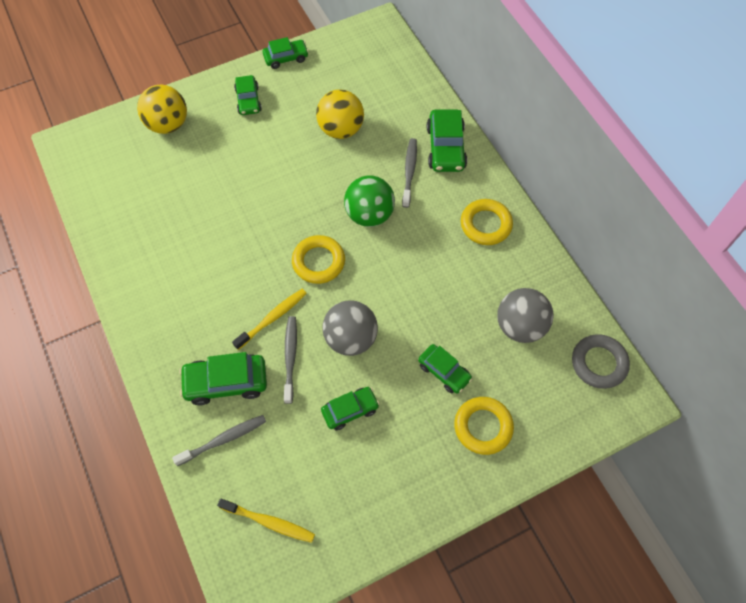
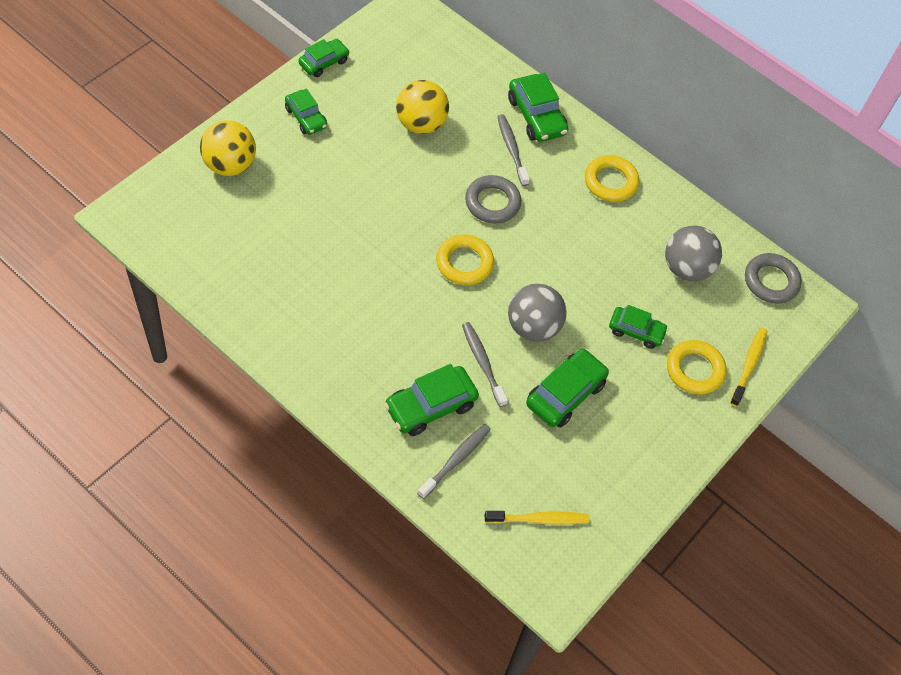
camera: 30 degrees left, 5 degrees down
yellow toothbrush [232,289,307,350] -> yellow toothbrush moved to [730,328,767,407]
green car [321,387,380,430] -> green car [526,349,609,428], size x1.53
green ball [344,176,395,227] -> grey ring [465,175,521,223]

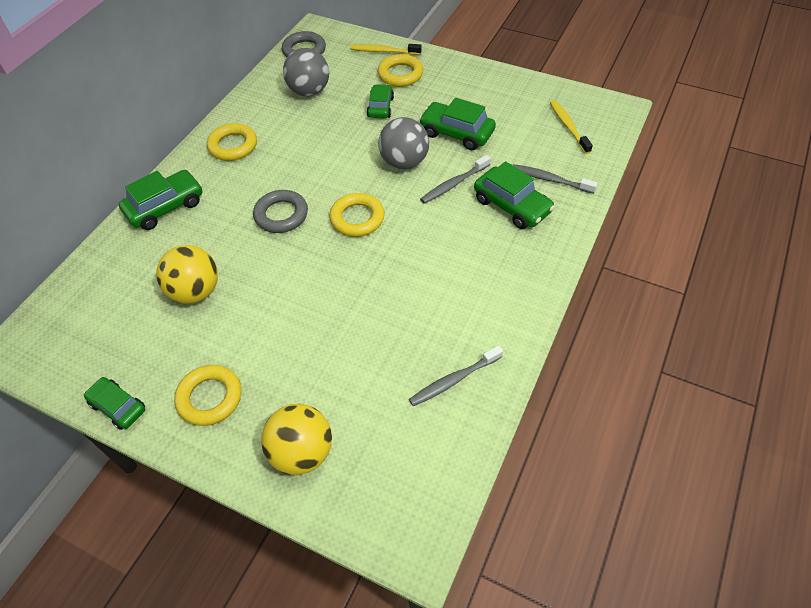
camera: 95 degrees left, 5 degrees down
green car [285,89,327,135] -> yellow ring [174,365,241,426]
grey toothbrush [497,114,530,186] -> grey toothbrush moved to [409,346,503,406]

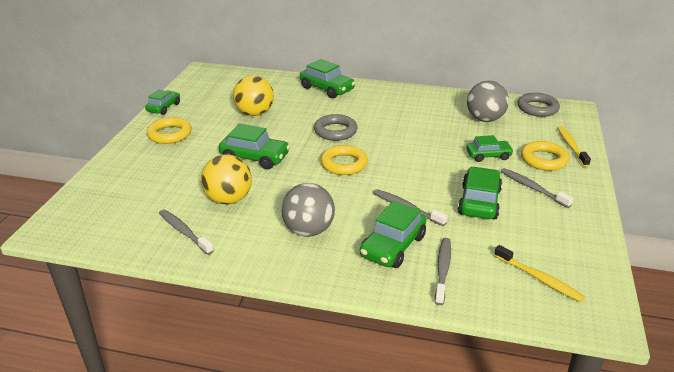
camera: 75 degrees right, 20 degrees down
yellow ring [207,123,257,161] -> none
yellow ball [261,404,332,475] -> yellow ball moved to [201,154,252,204]
grey ball [378,117,429,170] -> grey ball moved to [281,183,335,237]
yellow toothbrush [550,100,593,154] -> yellow toothbrush turned 75 degrees clockwise [494,245,585,302]
none -> green car [219,124,290,169]
none -> grey toothbrush [501,168,574,208]

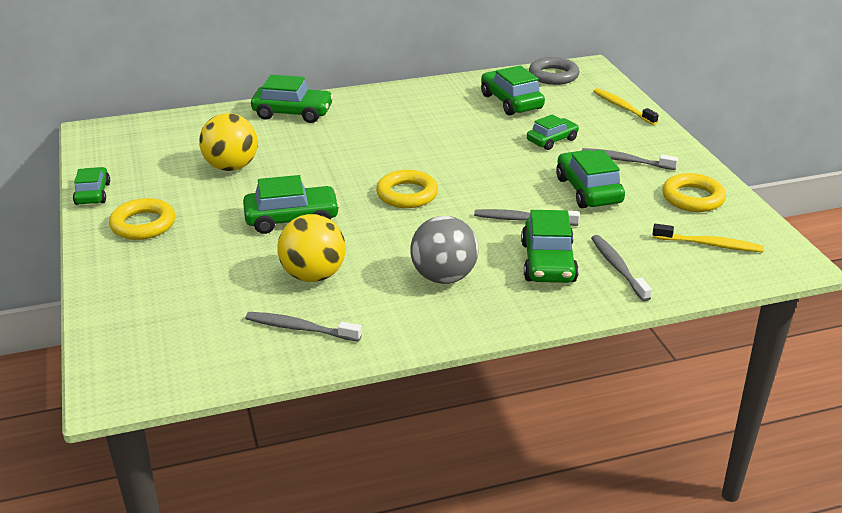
camera: 30 degrees left, 0 degrees up
grey ring [314,114,357,141] -> none
grey ball [467,81,509,122] -> green car [481,65,545,116]
yellow ring [521,141,569,171] -> yellow ring moved to [662,173,726,212]

